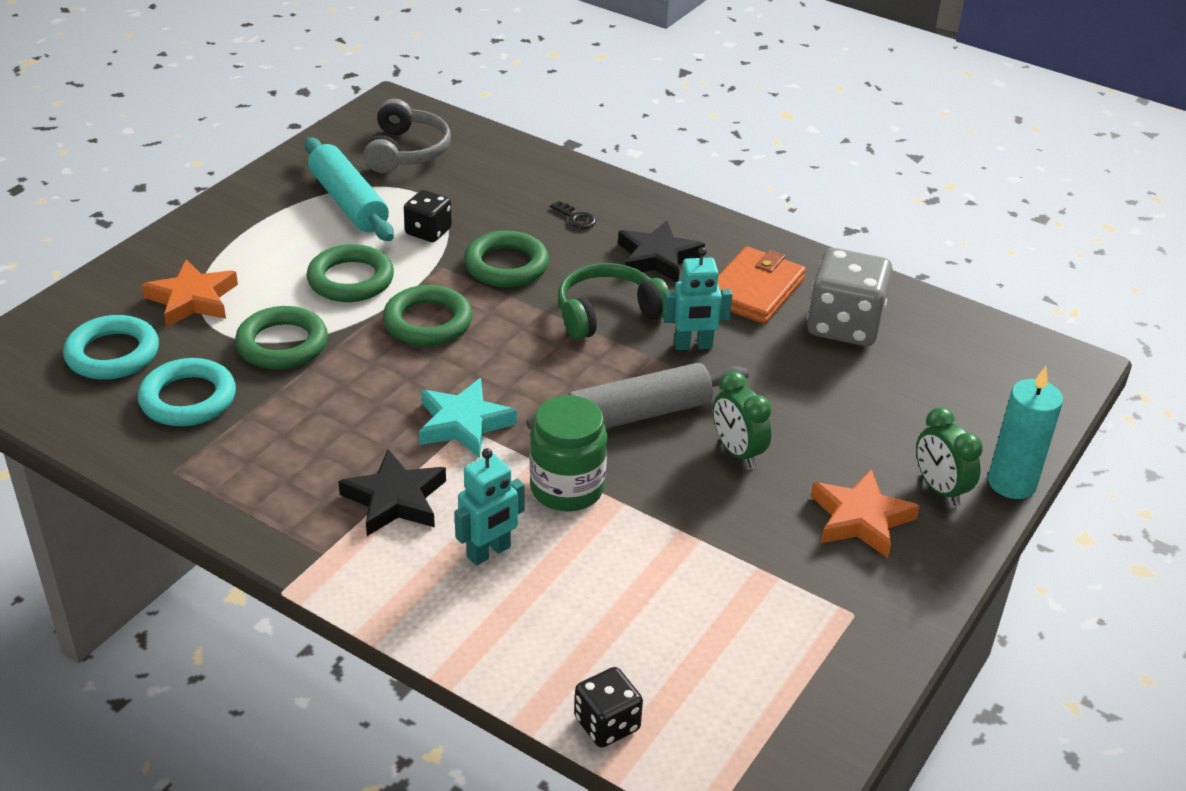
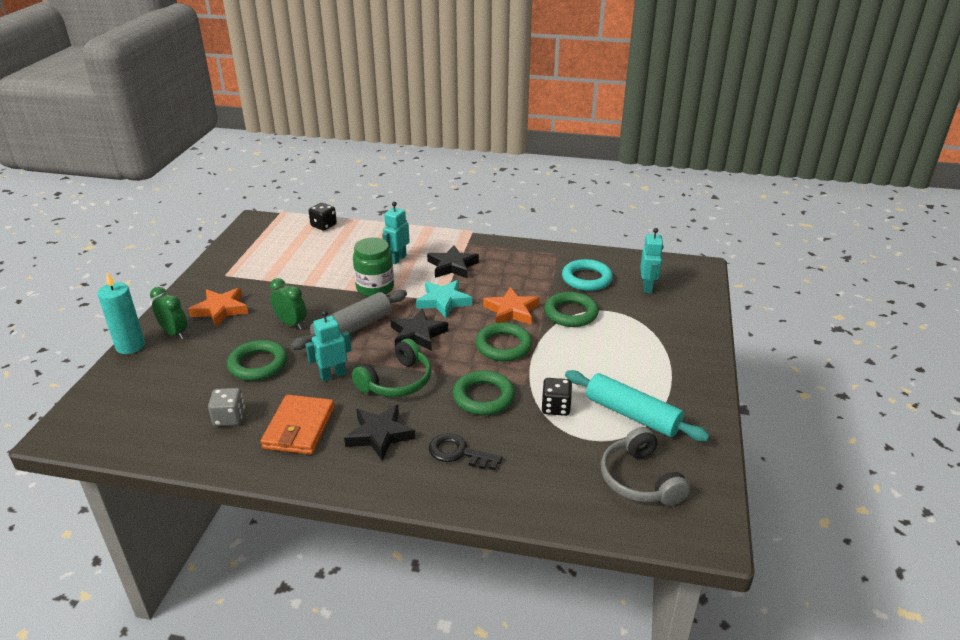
camera: 160 degrees right, 5 degrees down
turquoise ring [63,315,159,380] -> turquoise robot [640,228,664,293]
orange star [142,259,238,327] -> orange star moved to [483,287,539,325]
green ring [307,244,394,302] -> green ring moved to [227,340,288,381]
black key [550,201,596,229] -> black key [429,433,502,470], size x1.68
grey dice [807,248,893,346] -> grey dice [208,388,245,426], size x0.56
none -> black star [390,309,448,351]

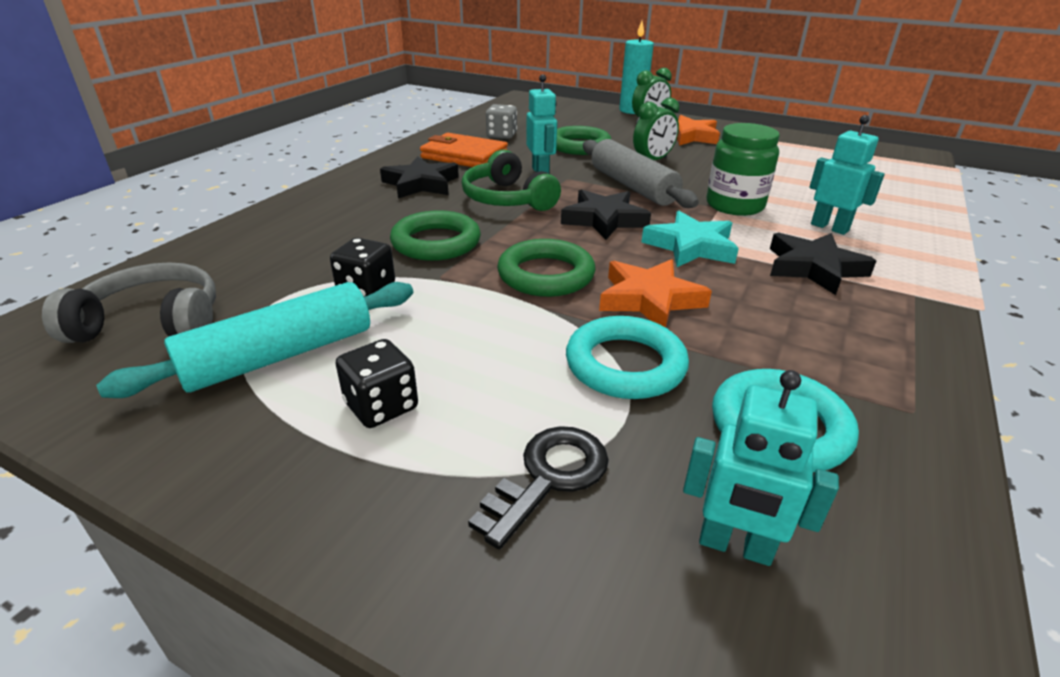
camera: 105 degrees right, 0 degrees up
black dice [309,203,337,231] -> black dice moved to [335,339,418,428]
black key [429,433,502,470] -> black key moved to [468,426,609,549]
green ring [544,292,599,327] -> turquoise ring [566,316,689,399]

